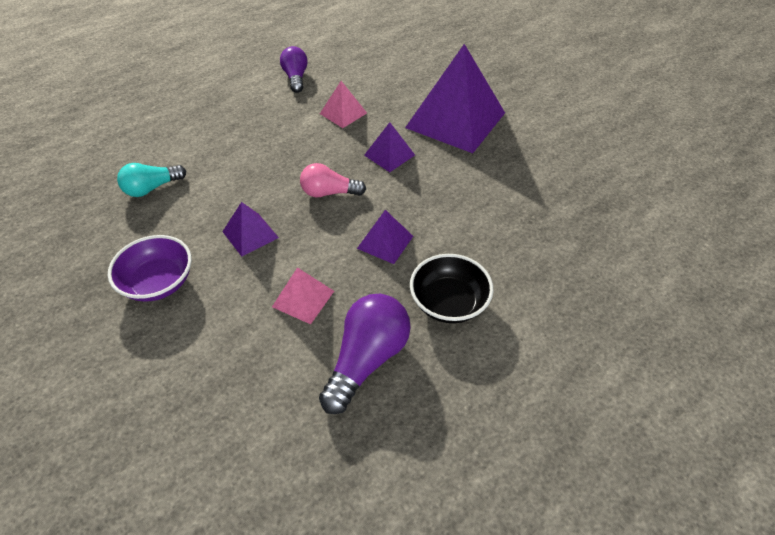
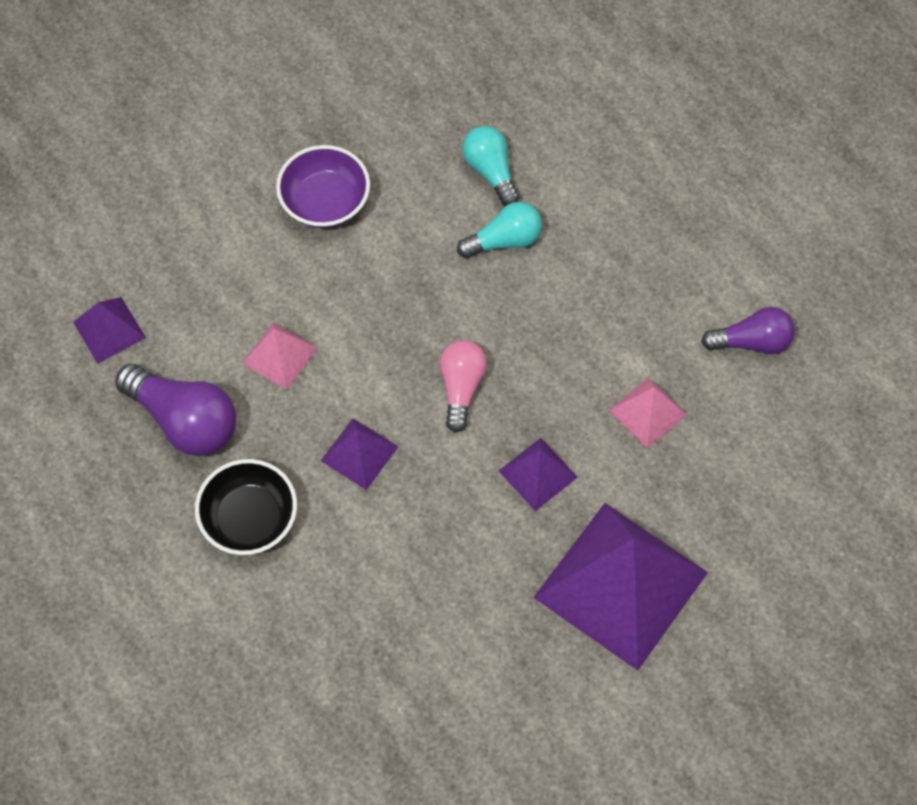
camera: 95 degrees right, 15 degrees up
purple pyramid [222,202,279,257] -> purple pyramid moved to [73,297,146,364]
none -> turquoise light bulb [457,202,542,258]

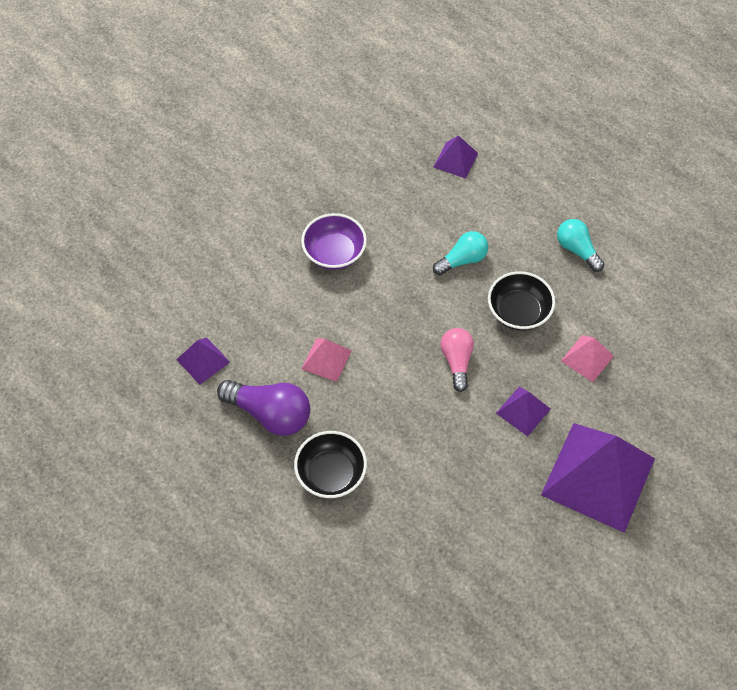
camera: 10 degrees left, 5 degrees down
purple pyramid [321,419,398,490] -> purple pyramid moved to [434,135,478,179]
turquoise light bulb [462,126,520,206] -> turquoise light bulb moved to [557,219,604,272]
purple light bulb [701,307,795,354] -> none
none -> black bowl [488,271,555,330]

